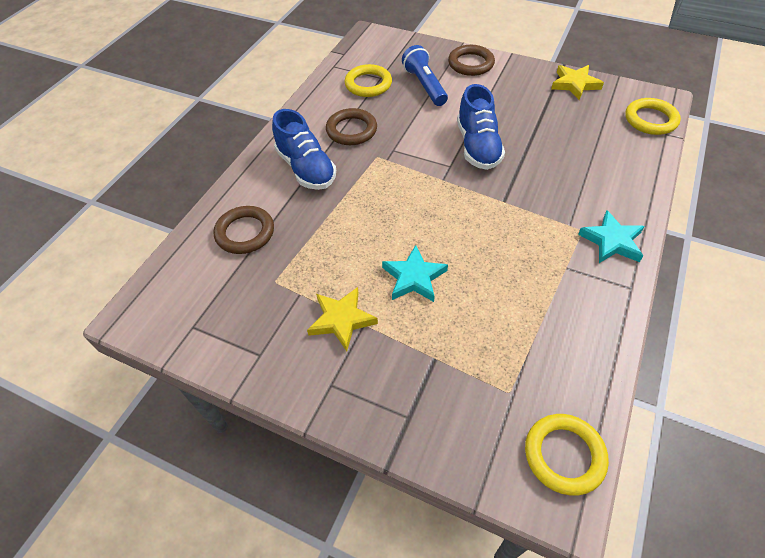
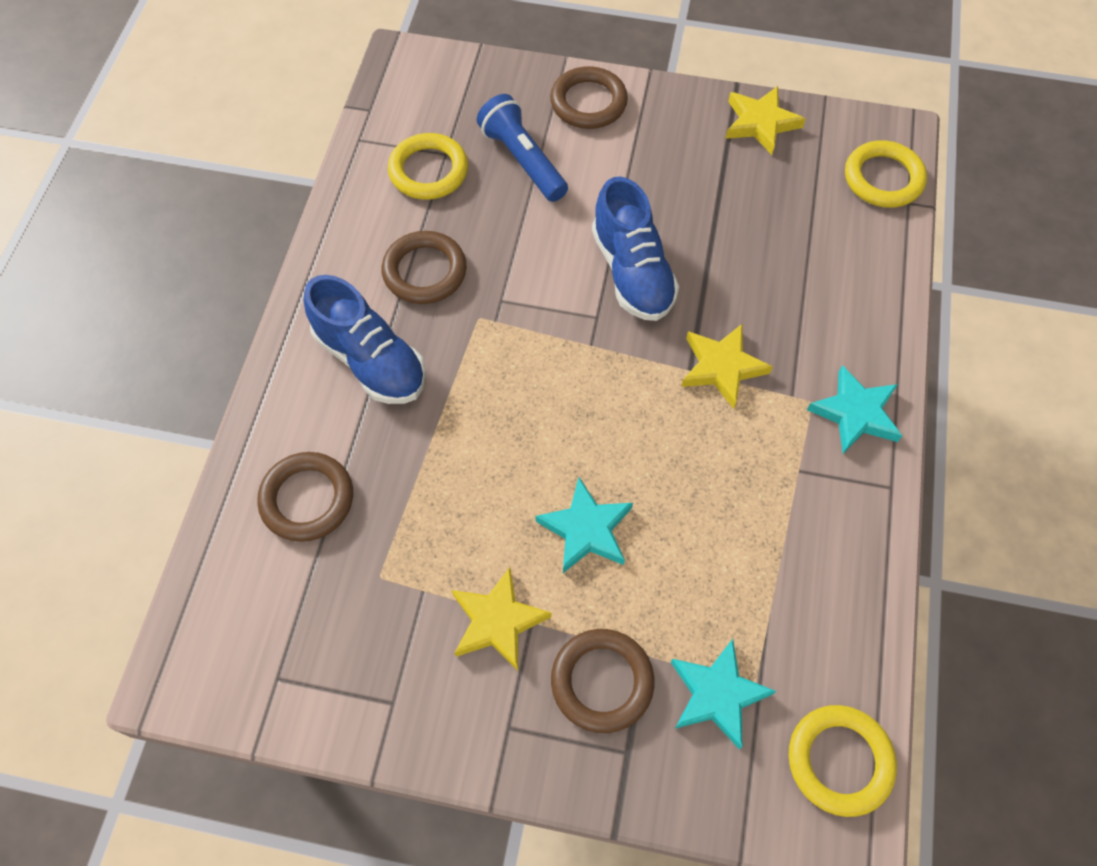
camera: 15 degrees left, 10 degrees up
none -> brown ring [551,629,655,733]
none -> turquoise star [671,639,776,750]
none -> yellow star [681,324,773,409]

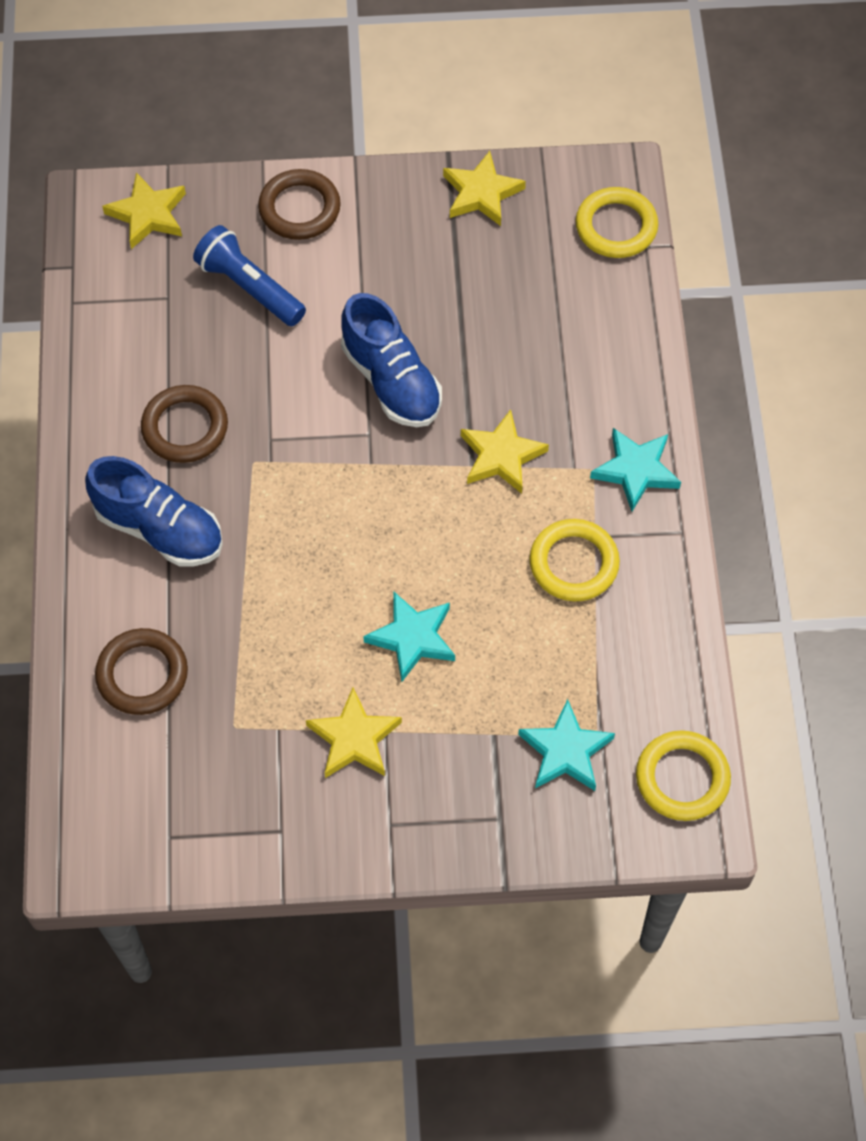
camera: 15 degrees left, 0 degrees up
yellow ring [388,133,468,200] -> yellow ring moved to [529,519,620,602]
brown ring [551,629,655,733] -> none
none -> yellow star [102,172,186,249]

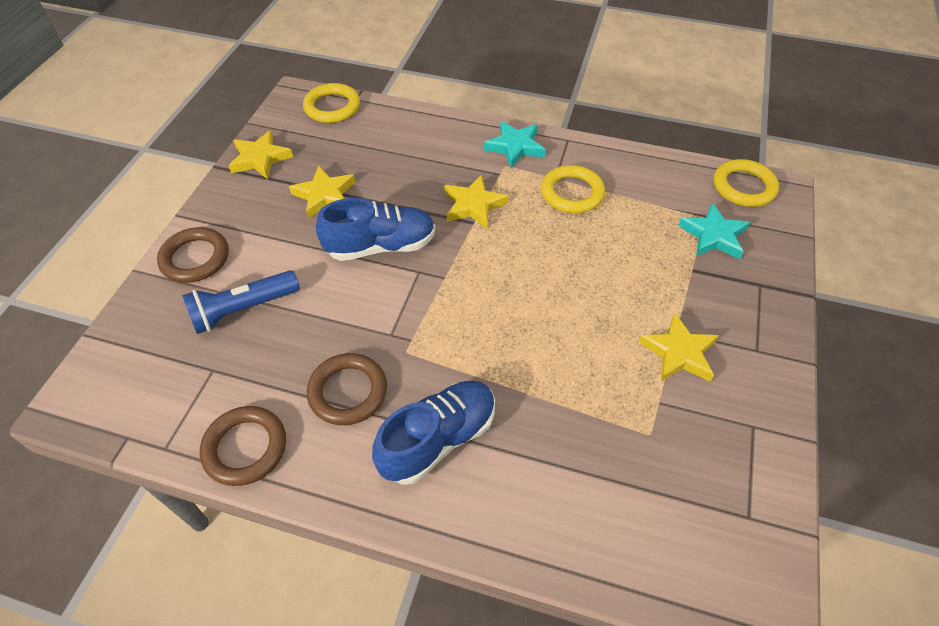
camera: 70 degrees left, 10 degrees down
brown ring [95,628,188,715] -> brown ring moved to [200,406,286,486]
yellow star [102,172,186,249] -> yellow star moved to [289,165,355,218]
turquoise star [363,592,455,681] -> none

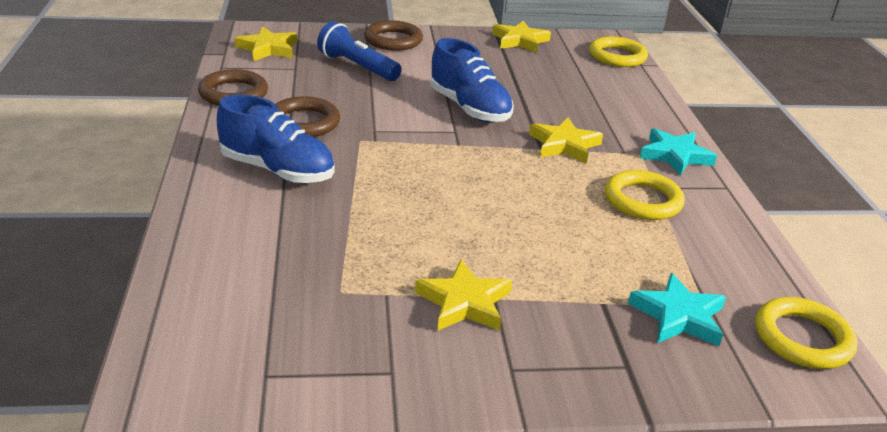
camera: 65 degrees right, 20 degrees down
yellow star [289,165,355,218] -> yellow star moved to [234,27,297,61]

